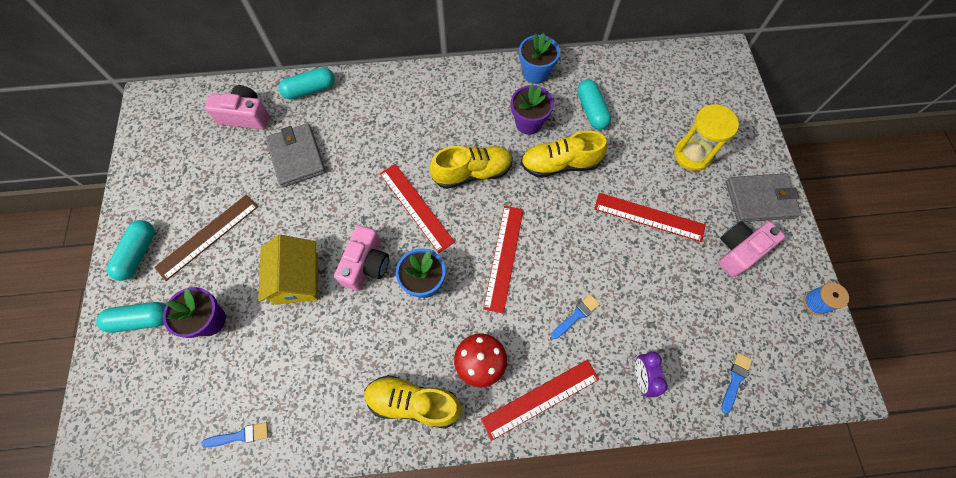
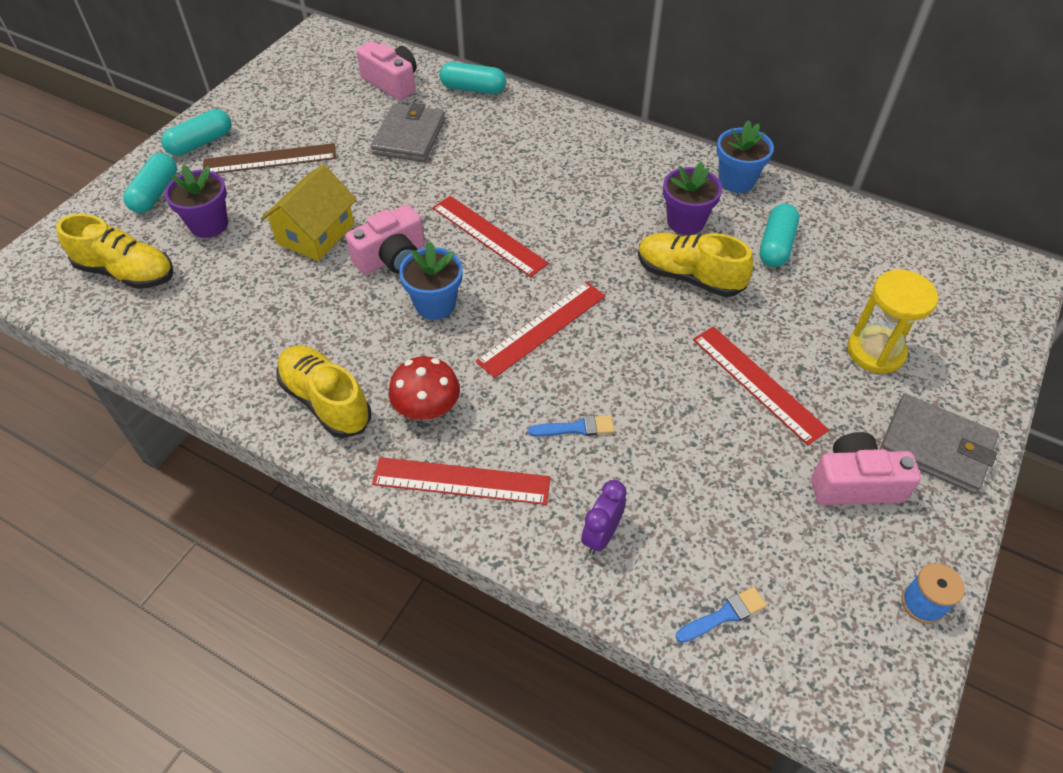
camera: 35 degrees right, 15 degrees down
turquoise capsule [96,302,166,333] -> turquoise capsule turned 75 degrees clockwise [123,153,177,213]
blue brush [201,422,268,448] -> none
red ruler [380,164,455,253] -> red ruler turned 45 degrees counterclockwise [432,196,549,277]
yellow shoe [430,146,513,189] -> yellow shoe moved to [56,214,173,289]

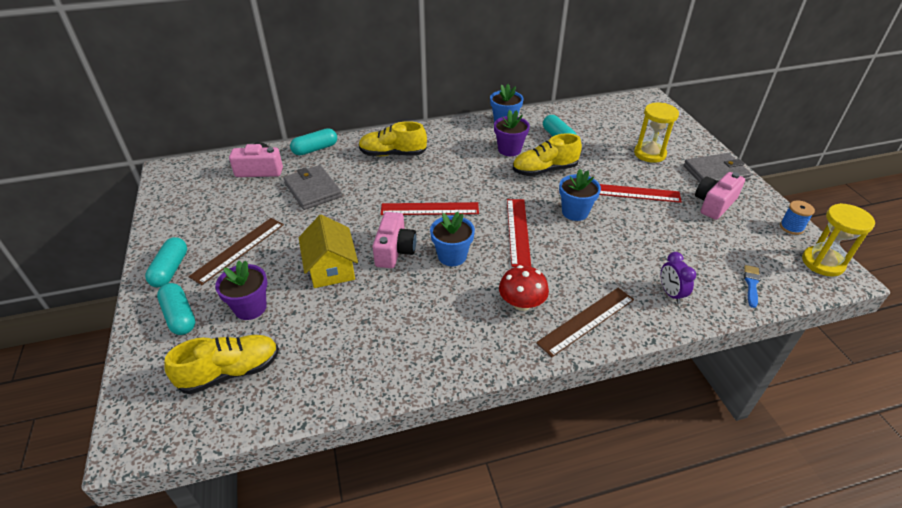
camera: 45 degrees left, 10 degrees down
yellow shoe [277,345,371,438] -> yellow shoe moved to [359,121,427,156]
red ruler [372,457,551,505] -> brown ruler [536,288,634,357]
blue brush [528,415,615,437] -> none
none -> blue flower pot [559,169,601,221]
none -> yellow hourglass [802,203,875,277]

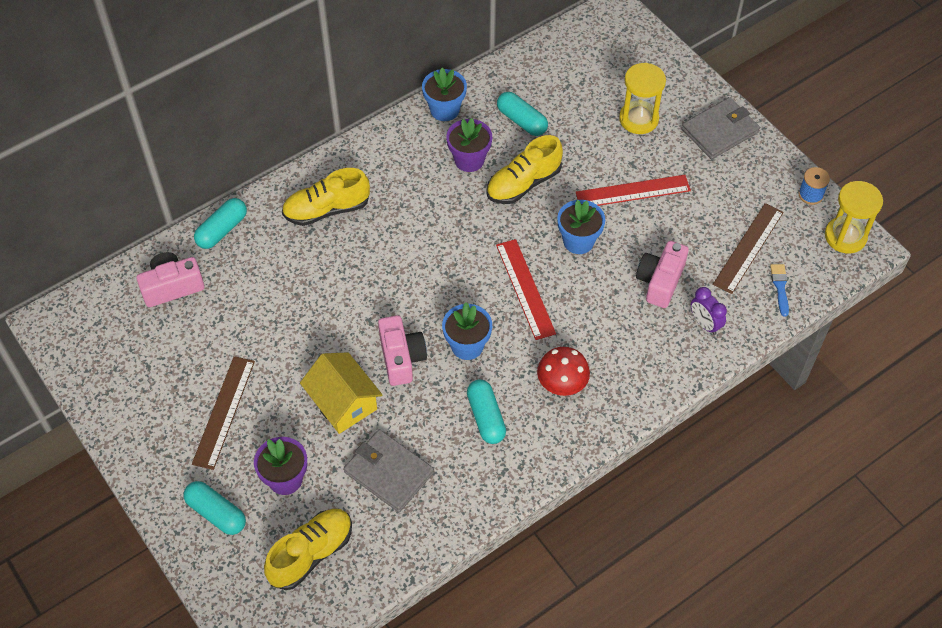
camera: 20 degrees left, 15 degrees up
turquoise capsule [145,237,187,287] -> turquoise capsule moved to [467,379,506,444]
grey wallet [283,165,342,210] -> grey wallet moved to [344,429,434,512]
red ruler [380,202,479,215] -> none
brown ruler [536,288,634,357] -> brown ruler moved to [713,203,784,294]
pink camera [695,172,745,220] -> pink camera moved to [636,241,689,308]

